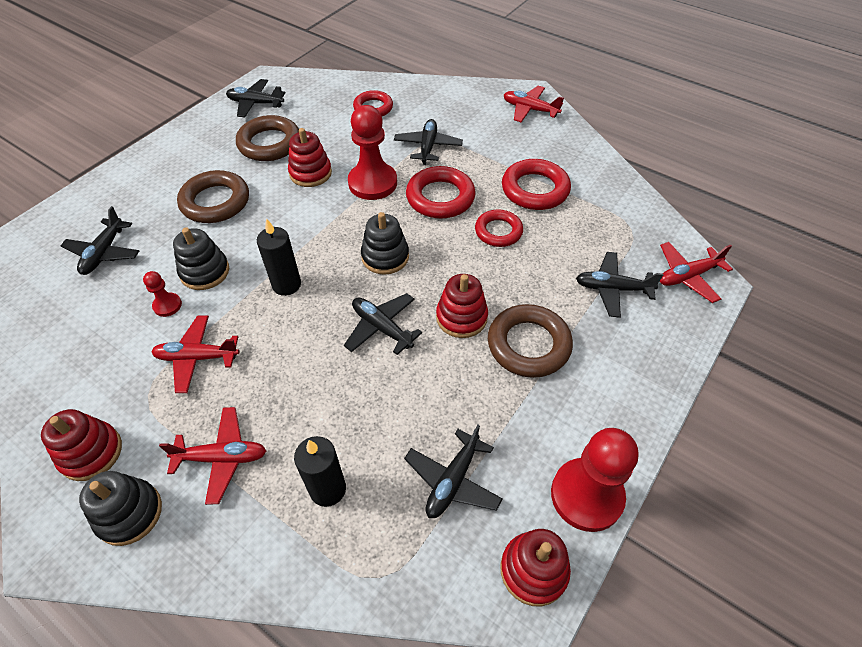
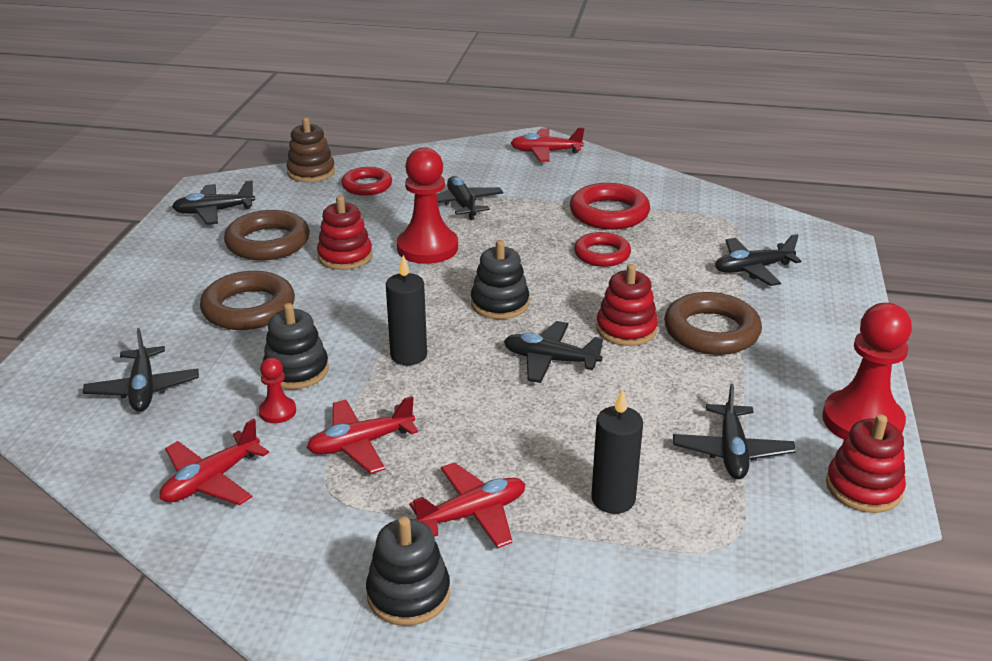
camera: 25 degrees left, 20 degrees down
red stacking toy [41,409,122,481] -> none
red ring [406,166,476,219] -> none
red plane [660,242,733,303] -> red plane moved to [160,418,269,505]
none -> brown stacking toy [286,117,335,182]

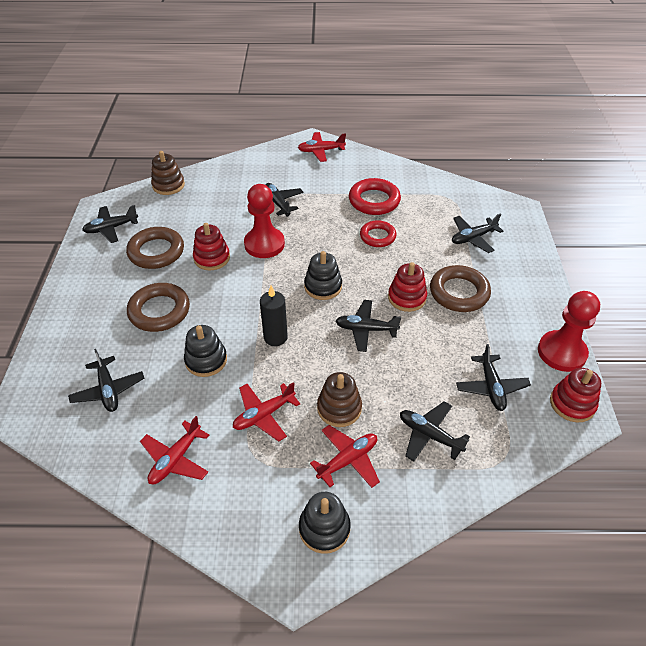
camera: 10 degrees left, 15 degrees up
red pawn [259,358,296,423] -> none
red ring [341,167,392,196] -> none
black candle [591,389,643,514] -> black plane [400,401,470,461]
none -> brown stacking toy [317,372,362,427]

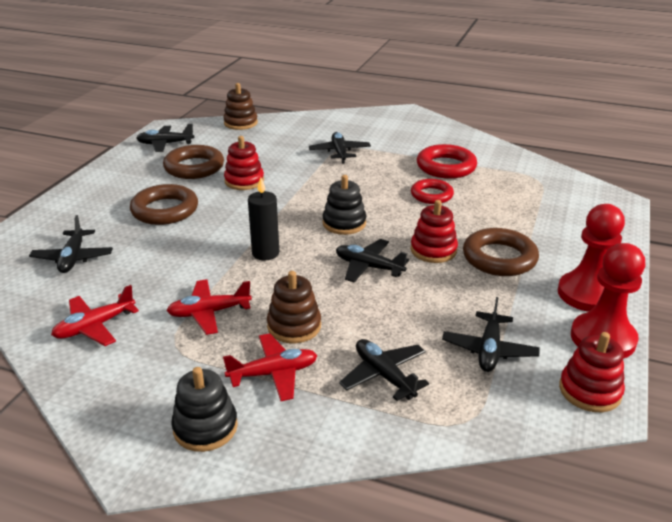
camera: 20 degrees right, 15 degrees down
black stacking toy [184,325,227,377] -> none
red pawn [244,184,285,258] -> red pawn moved to [558,204,625,312]
red plane [298,132,346,162] -> none
black plane [452,214,503,253] -> none

